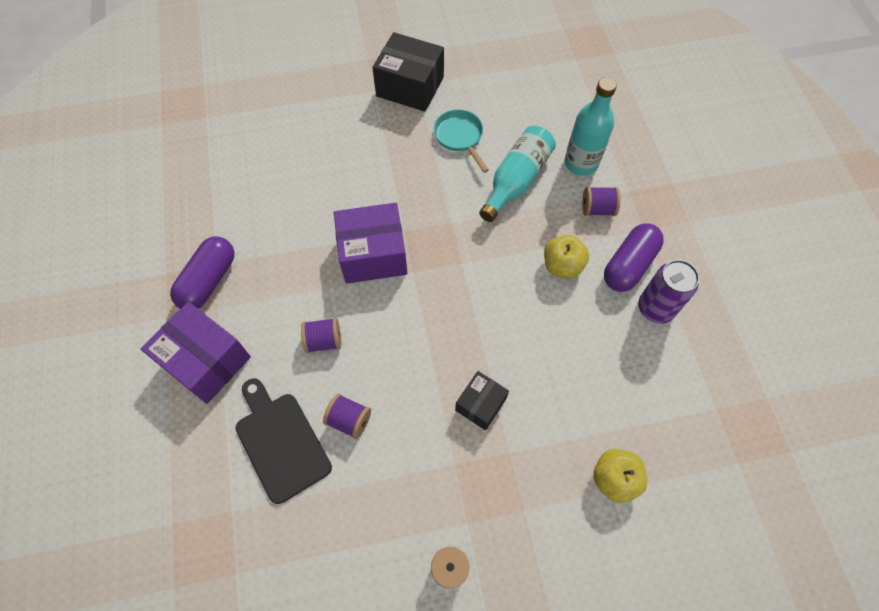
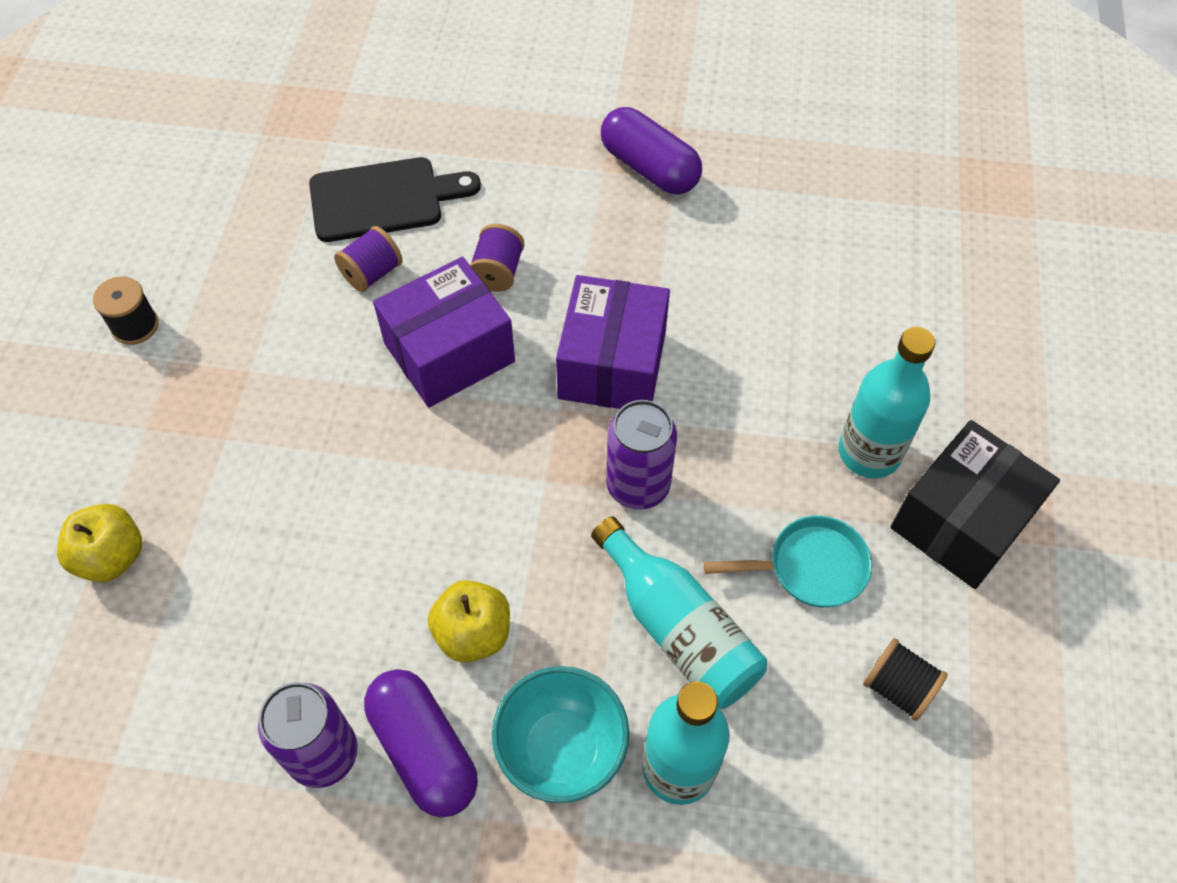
camera: 110 degrees right, 5 degrees down
purple box [141,302,251,404] -> purple box moved to [373,257,515,407]
black box [455,371,509,430] -> none
purple spool [582,187,621,216] -> turquoise bowl [492,666,629,803]
none -> purple can [606,400,677,510]
none -> turquoise bottle [839,327,935,479]
none -> black spool [863,638,948,721]

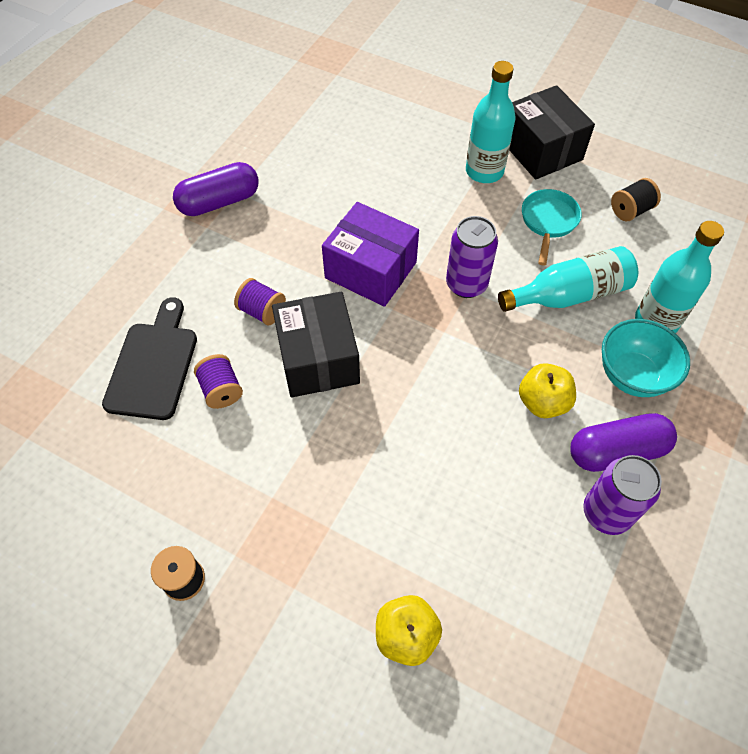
camera: 70 degrees left, 0 degrees up
purple box [373,257,515,407] -> black box [272,292,360,398]

